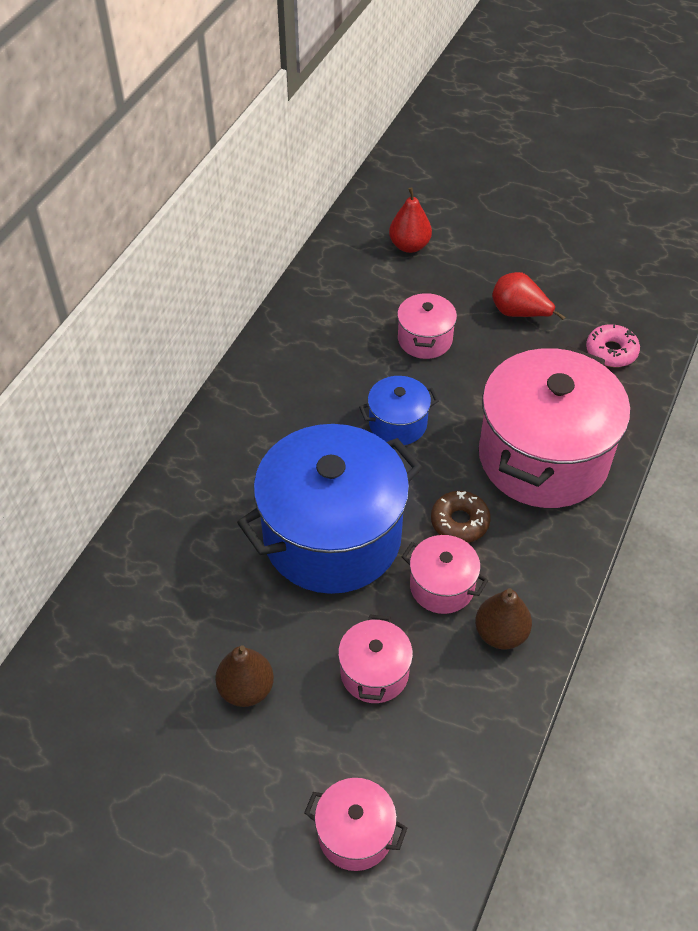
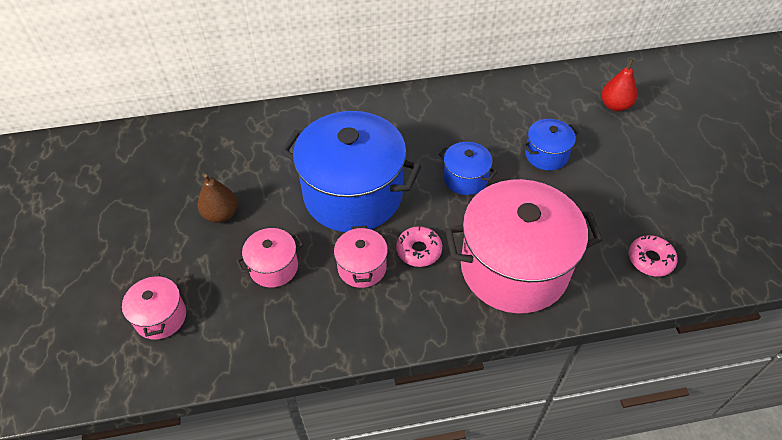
camera: 55 degrees right, 0 degrees up
pink pot [397,292,457,359] -> blue pot [523,119,578,170]
brown donut [431,491,491,543] -> pink donut [396,226,442,267]
brown pear [475,588,532,649] -> none
red pear [492,272,565,320] -> none

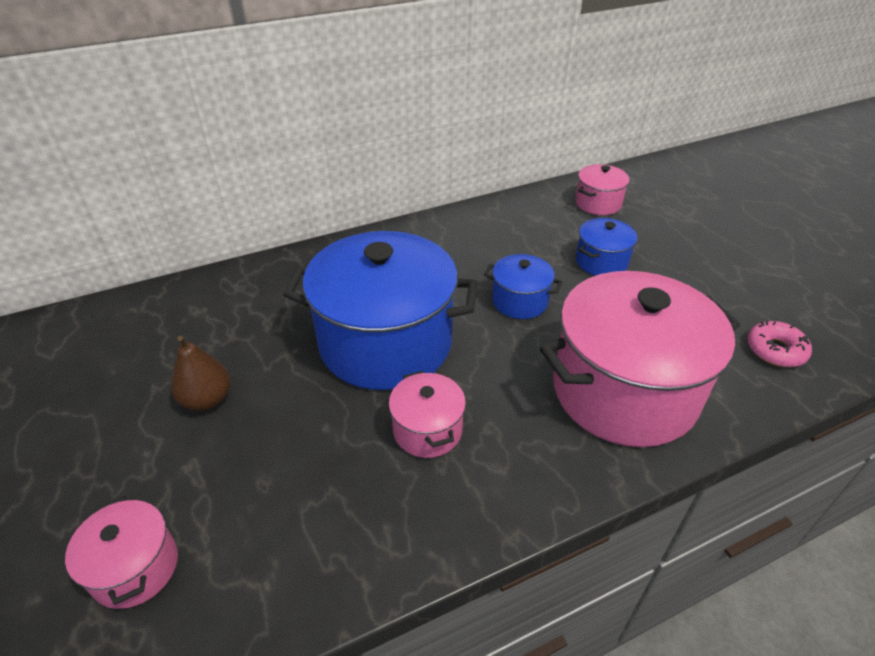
camera: 15 degrees left, 10 degrees down
pink pot [236,228,303,288] -> pink pot moved to [575,164,630,215]
pink donut [396,226,442,267] -> none
red pear [602,59,637,111] -> none

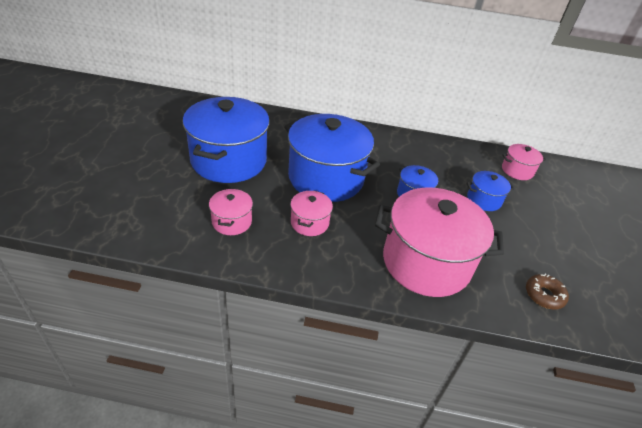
camera: 30 degrees right, 0 degrees up
pink pot [65,496,178,609] -> pink pot moved to [209,188,253,235]
brown pear [171,336,231,411] -> blue pot [183,97,270,183]
pink donut [747,321,812,367] -> brown donut [526,274,569,309]

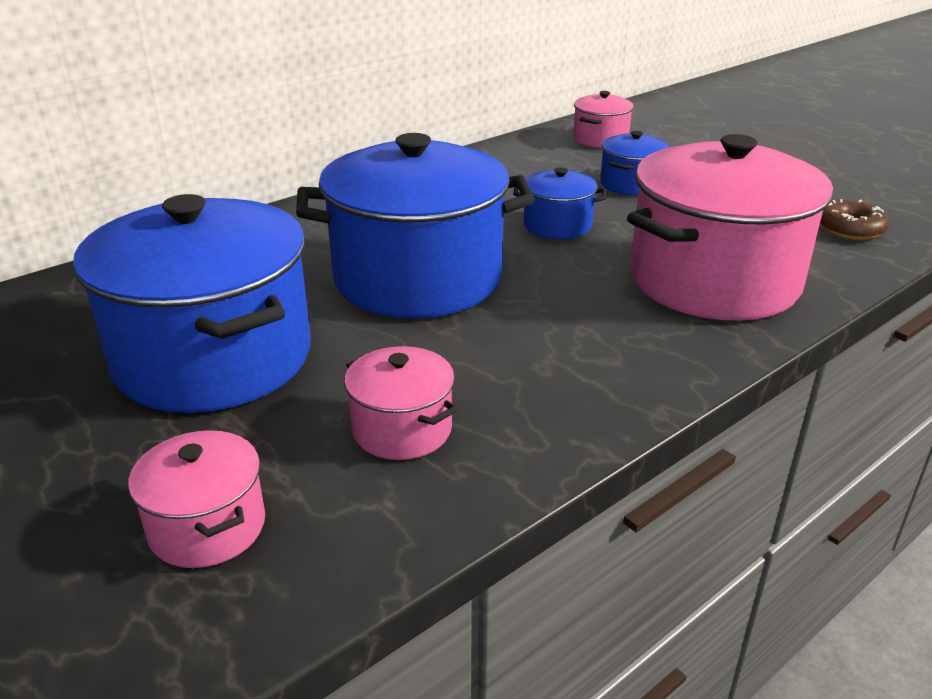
camera: 45 degrees left, 10 degrees down
pink pot [290,190,333,236] -> pink pot moved to [128,430,265,568]

